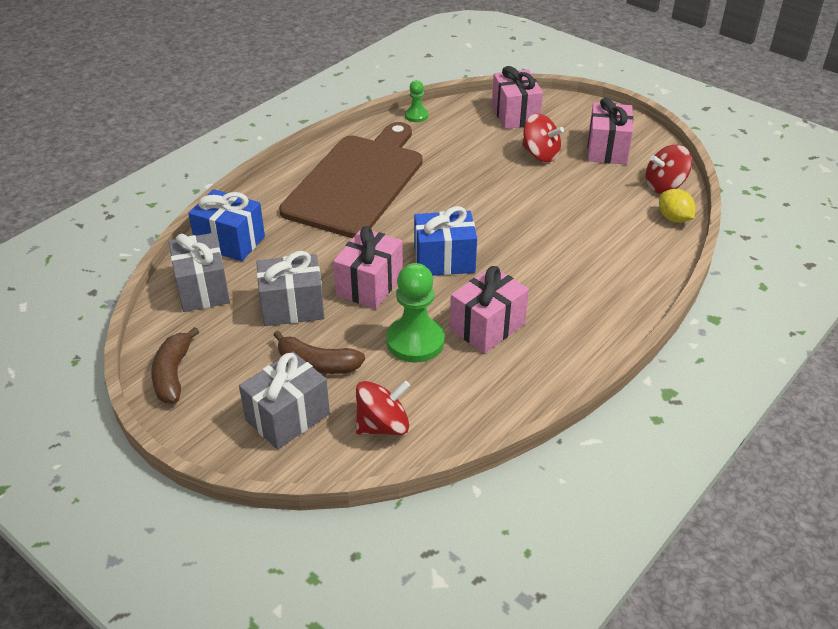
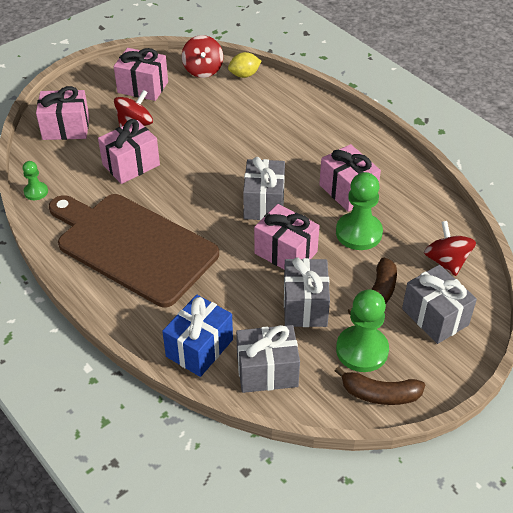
camera: 80 degrees left, 5 degrees up
blue gift [414,206,477,276] -> grey gift [243,157,285,220]
none -> pink gift [98,119,160,184]
none -> green pawn [336,289,389,372]

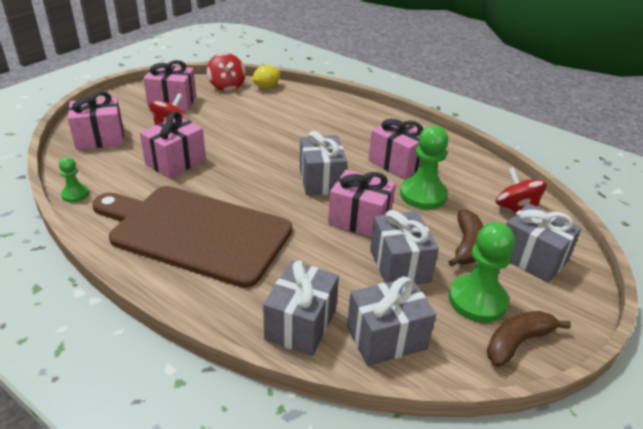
camera: 15 degrees left, 10 degrees down
blue gift [162,295,233,377] -> grey gift [263,260,339,356]
brown banana [335,366,425,405] -> brown banana turned 150 degrees clockwise [487,311,571,367]

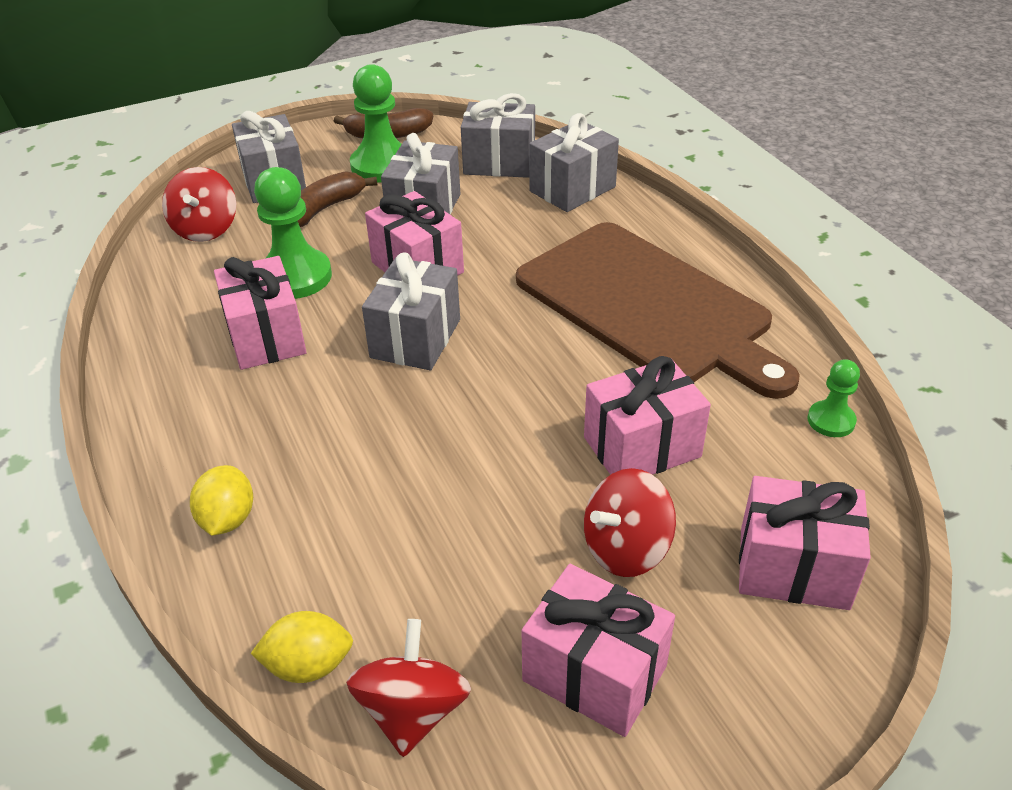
camera: 150 degrees left, 5 degrees up
none -> yellow lemon [190,465,253,536]

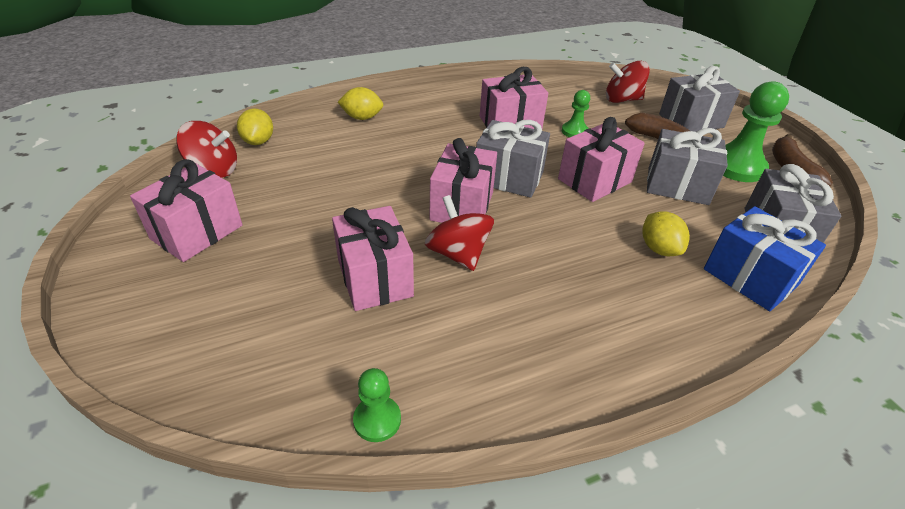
camera: 90 degrees right, 0 degrees up
green pawn [254,167,332,299] -> green pawn [562,90,590,137], size x0.53
brown cutting board [516,222,800,399] -> none
grey gift [529,113,619,212] -> blue gift [704,206,826,311]
red spinning top [584,468,676,577] -> red spinning top moved to [425,195,494,271]
pink gift [739,476,871,610] -> pink gift moved to [430,138,497,223]
none -> yellow lemon [642,211,690,256]

